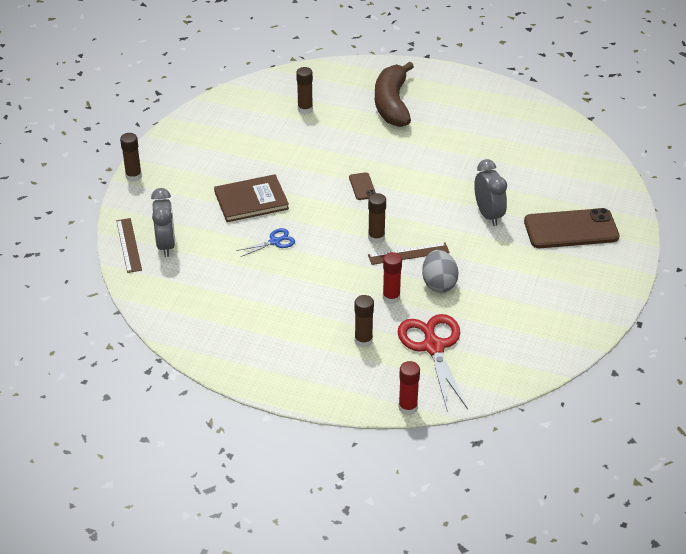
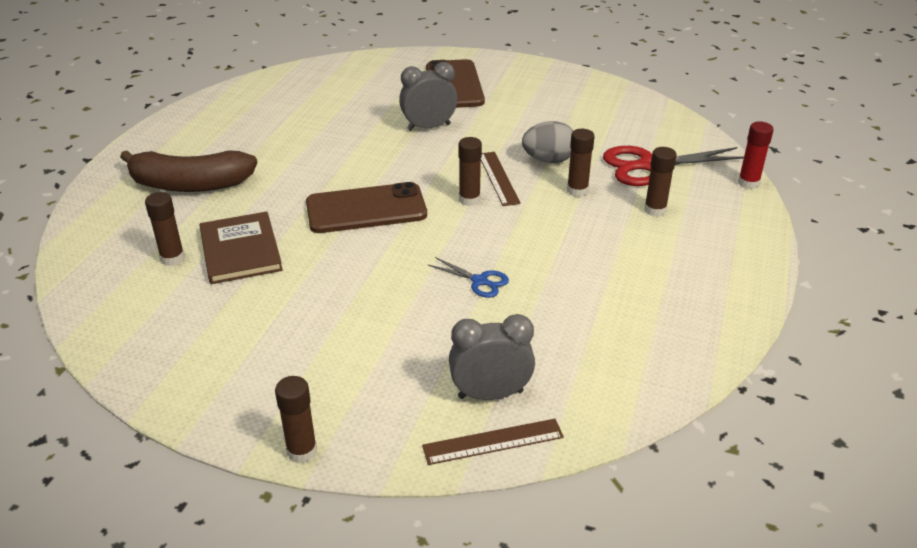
camera: 90 degrees left, 5 degrees down
brown book [214,174,289,222] -> brown book moved to [200,212,283,284]
blue scissors [236,228,295,257] -> blue scissors turned 150 degrees clockwise [428,257,509,298]
brown phone [349,172,376,200] -> brown phone [306,182,427,233], size x2.21
red glue stick [383,252,402,304] -> brown glue stick [567,129,595,197]

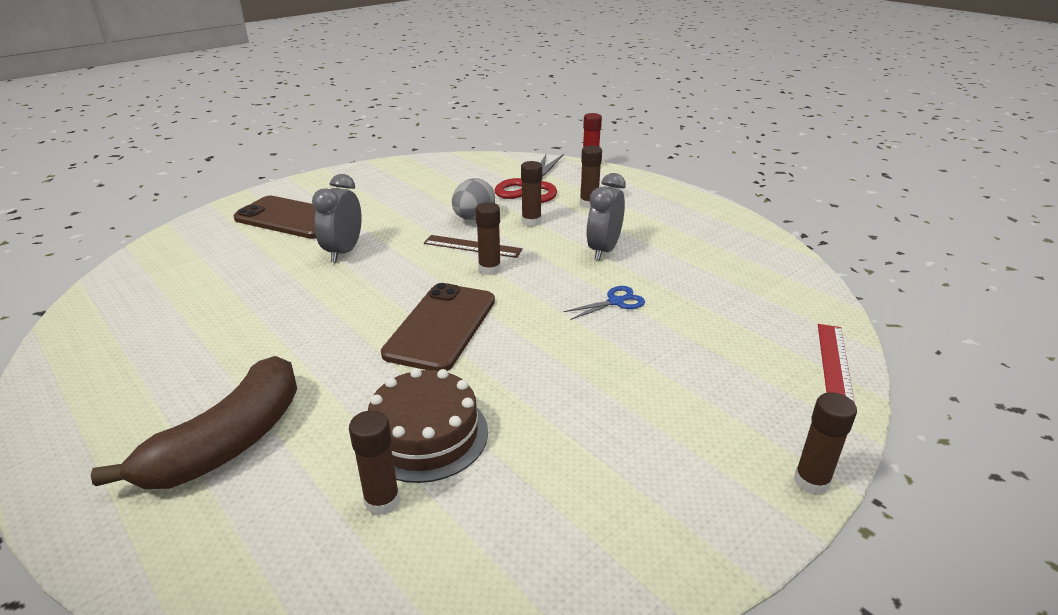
camera: 60 degrees left, 5 degrees down
brown book [200,212,283,284] -> brown cake [368,368,488,483]
brown ruler [422,419,564,465] -> red ruler [818,324,855,403]
grey clock [449,314,535,400] -> grey clock moved to [587,173,626,260]

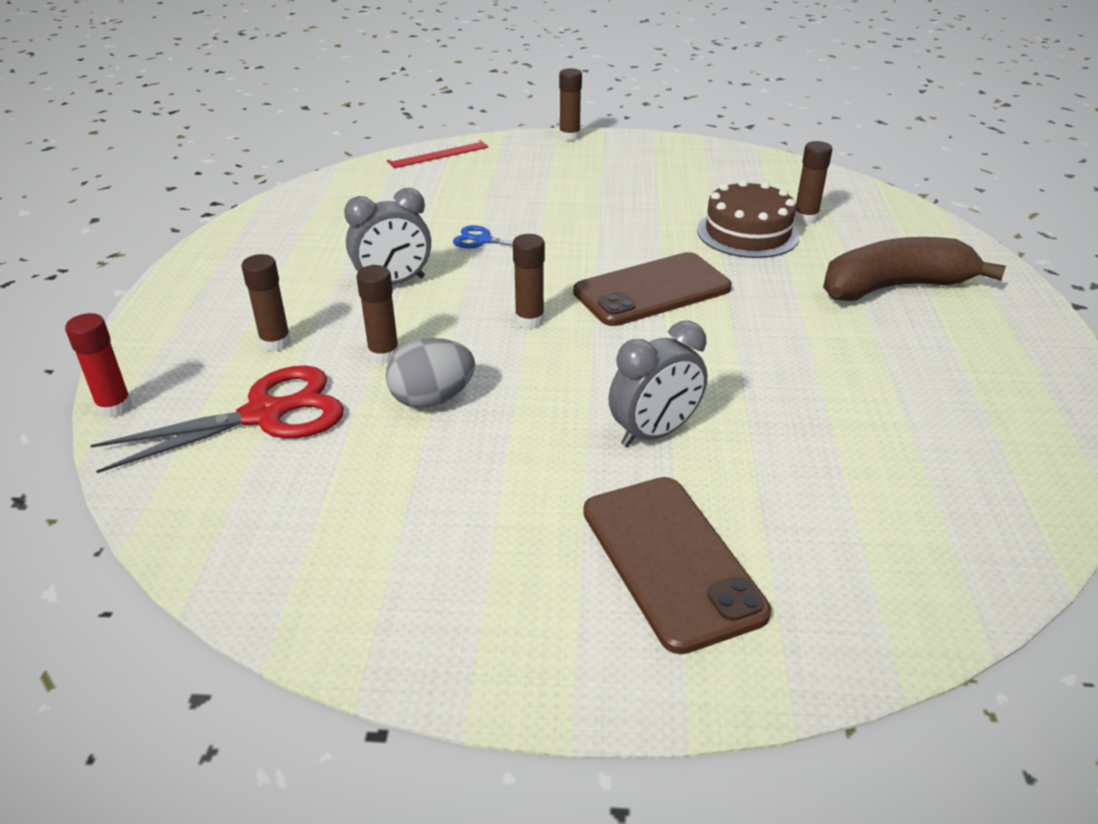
camera: 135 degrees left, 5 degrees up
brown ruler [424,235,523,258] -> none

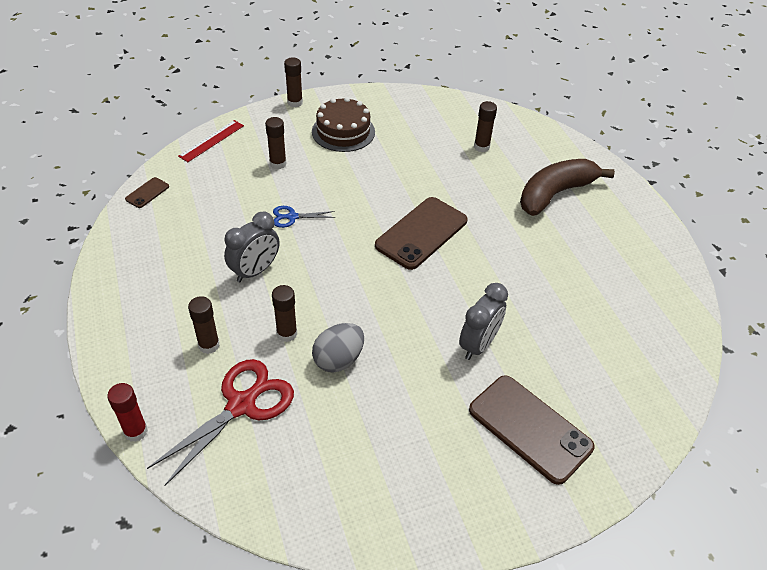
camera: 25 degrees left, 10 degrees up
brown glue stick [513,234,545,329] -> brown glue stick moved to [265,117,287,169]
brown cake [697,180,800,258] -> brown cake moved to [312,97,375,152]
none -> brown phone [125,177,169,208]

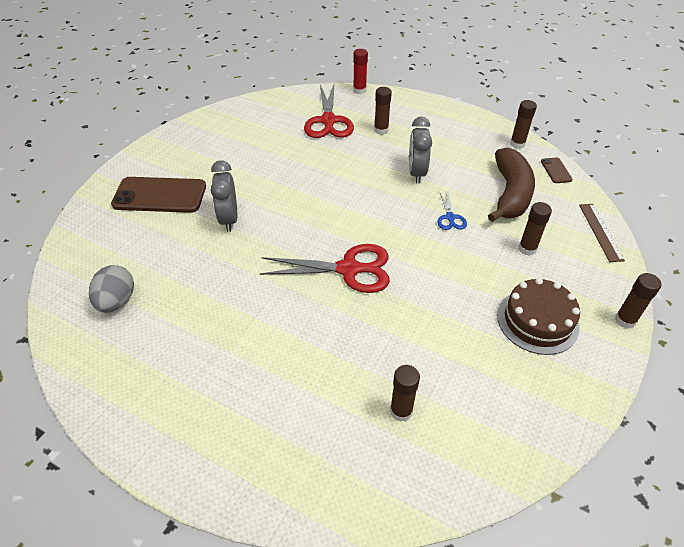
camera: 140 degrees right, 0 degrees up
red ruler [178,120,244,162] -> brown ruler [579,204,625,262]
brown glue stick [272,285,297,342] -> brown glue stick moved to [510,100,537,149]
blue scissors [273,206,335,228] -> blue scissors turned 135 degrees clockwise [437,191,467,230]
grey egg [312,323,364,373] -> grey egg moved to [89,265,134,313]
brown phone [375,197,468,270] -> red scissors [259,244,390,293]
brown banana [520,159,615,216] -> brown banana moved to [488,147,535,222]

